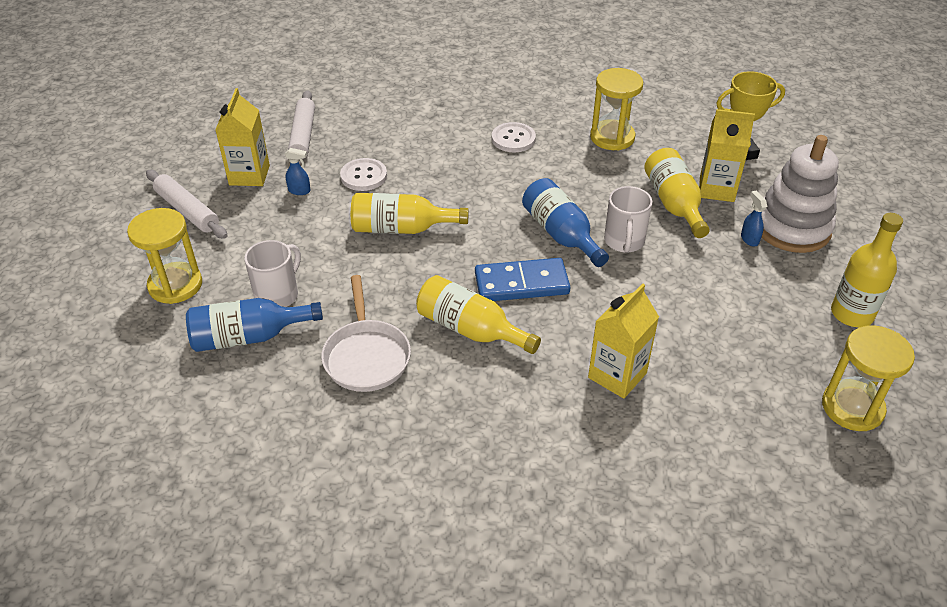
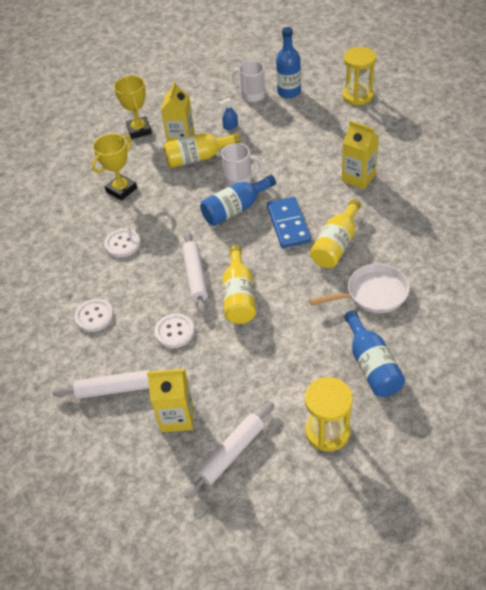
camera: 90 degrees left, 5 degrees up
white mug [244,240,301,307] -> white mug moved to [232,61,266,102]
blue spray bottle [285,148,311,195] -> none
yellow hourglass [590,68,643,150] -> yellow trophy [92,134,137,201]
white stacking toy [762,135,839,253] -> none
yellow bottle [831,213,903,327] -> blue bottle [276,27,301,98]
none -> white button [74,299,114,332]
none -> white rolling pin [182,231,208,314]

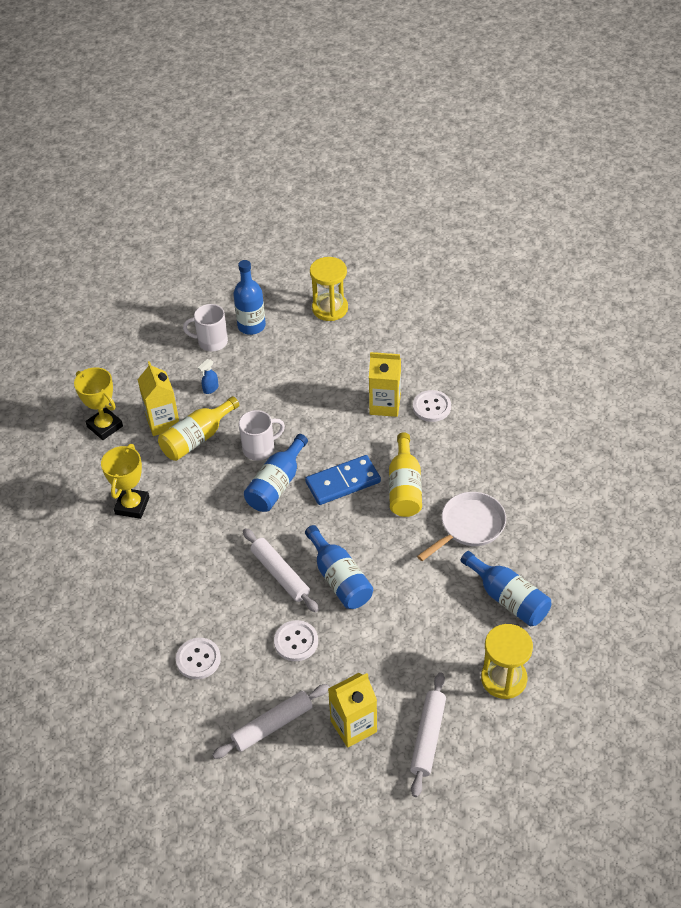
camera: 30 degrees left, 0 degrees up
white button [104,229,141,258] -> white button moved to [413,390,451,422]
yellow bottle [223,245,256,324] -> blue bottle [305,525,373,609]
blue domino [267,197,311,248] -> blue domino turned 75 degrees counterclockwise [305,455,381,505]

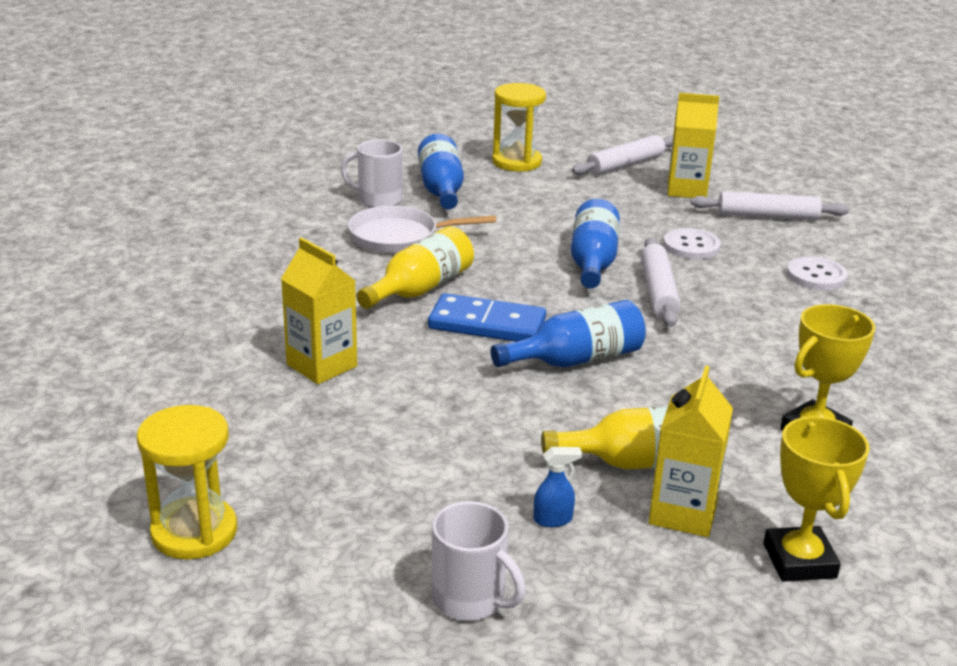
camera: 145 degrees left, 20 degrees down
blue bottle [233,260,266,335] -> none
white mug [239,410,285,461] -> white mug moved to [340,140,403,208]
white button [413,390,451,422] -> none

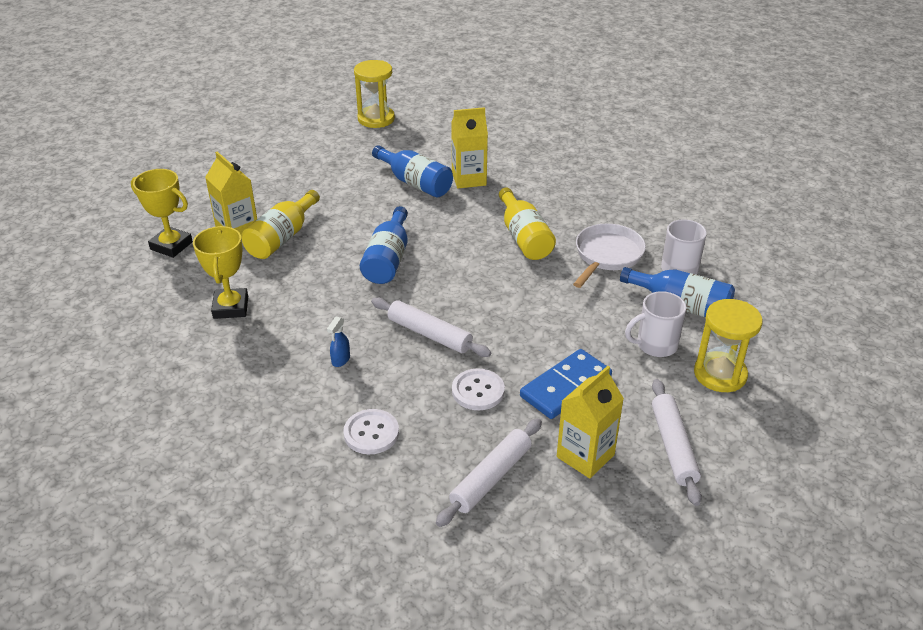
camera: 125 degrees right, 10 degrees up
blue domino [428,293,546,342] -> blue domino moved to [520,349,612,419]
white mug [432,501,525,621] -> white mug moved to [625,291,686,357]
blue spray bottle [534,447,582,527] -> blue spray bottle moved to [327,317,350,367]
blue bottle [571,199,620,289] -> blue bottle moved to [372,145,453,197]

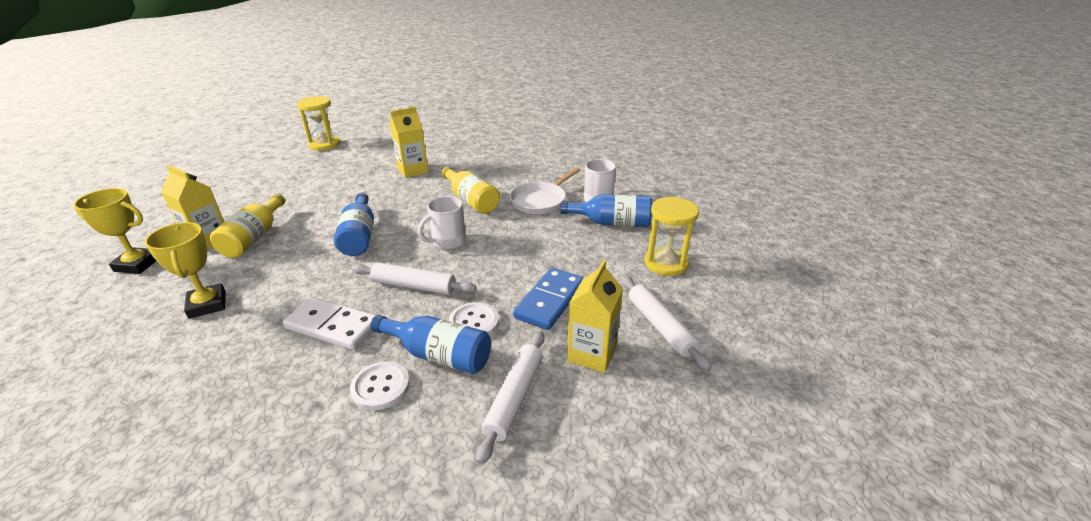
camera: 20 degrees left, 5 degrees down
blue spray bottle [327,317,350,367] -> white domino [283,297,376,350]
blue bottle [372,145,453,197] -> blue bottle moved to [370,315,491,374]
white pan [573,224,646,288] -> white pan turned 150 degrees counterclockwise [510,167,580,214]
white mug [625,291,686,357] -> white mug moved to [418,196,466,250]

